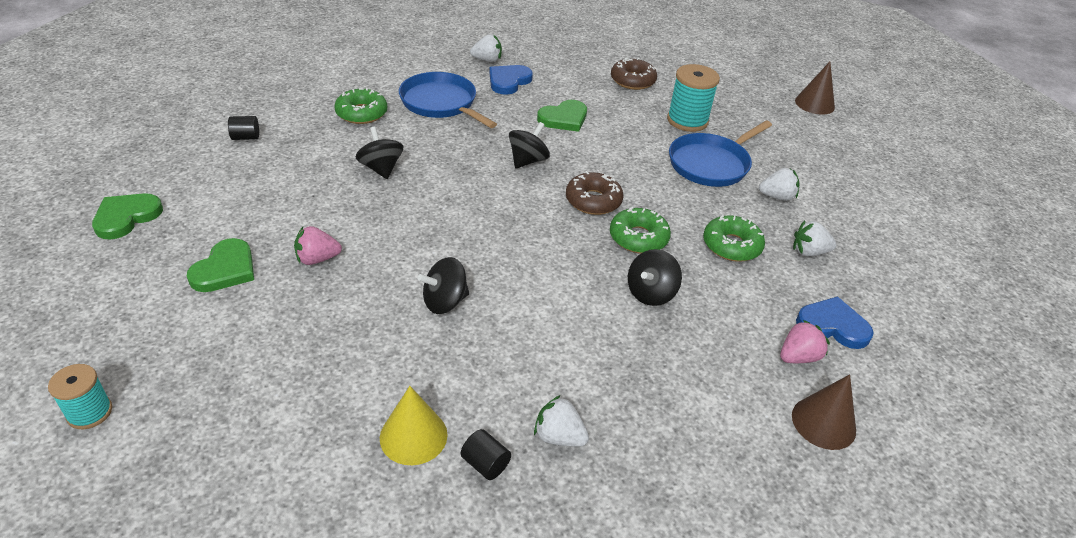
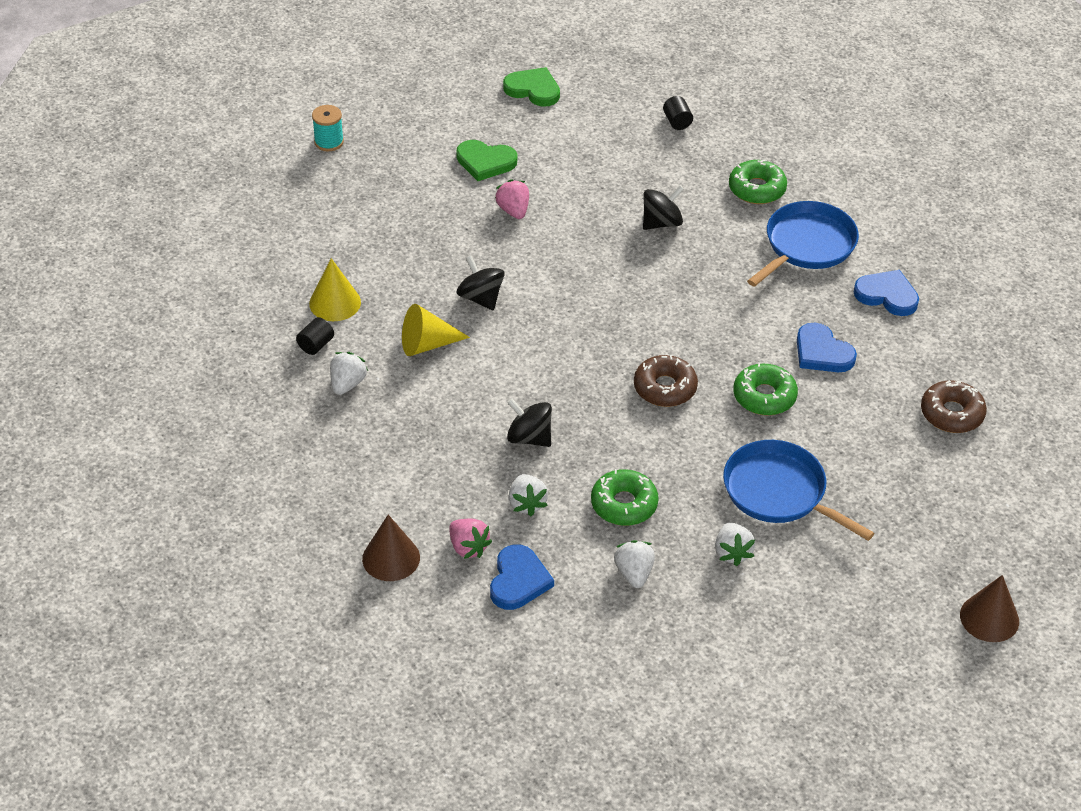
camera: 85 degrees right, 5 degrees up
white strawberry [470,34,502,62] -> white strawberry moved to [509,474,548,516]
black spinning top [509,122,550,168] -> none
green heart [537,100,587,132] -> blue heart [797,323,857,372]
green donut [610,207,671,253] -> green donut moved to [733,362,798,416]
turquoise spool [667,64,720,132] -> none
none -> yellow cone [402,304,470,356]

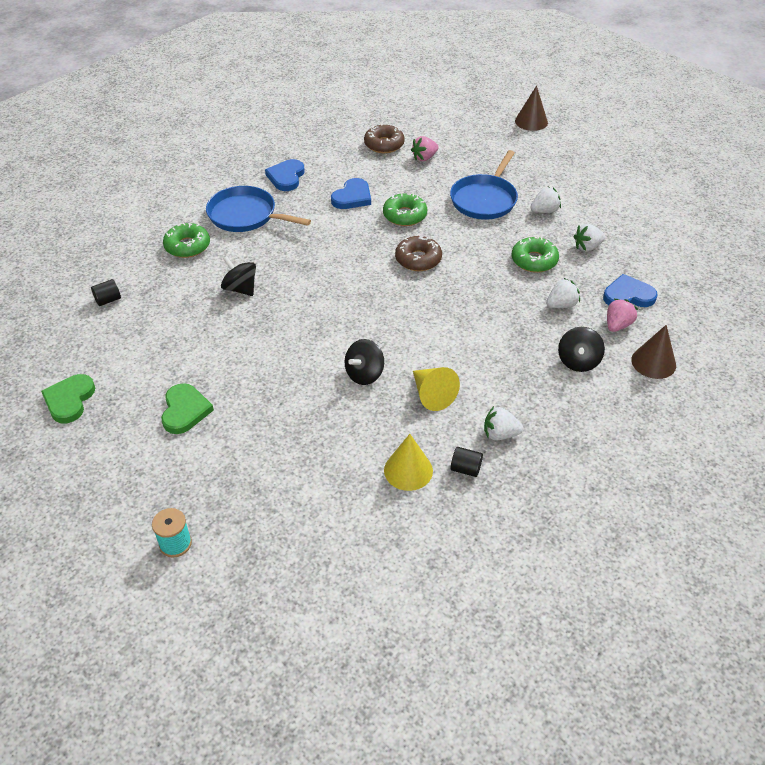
camera: 105 degrees left, 0 degrees up
pink strawberry [495,179,529,219] -> pink strawberry moved to [411,136,439,161]
black spinning top [507,398,552,447] -> black spinning top moved to [558,327,605,372]

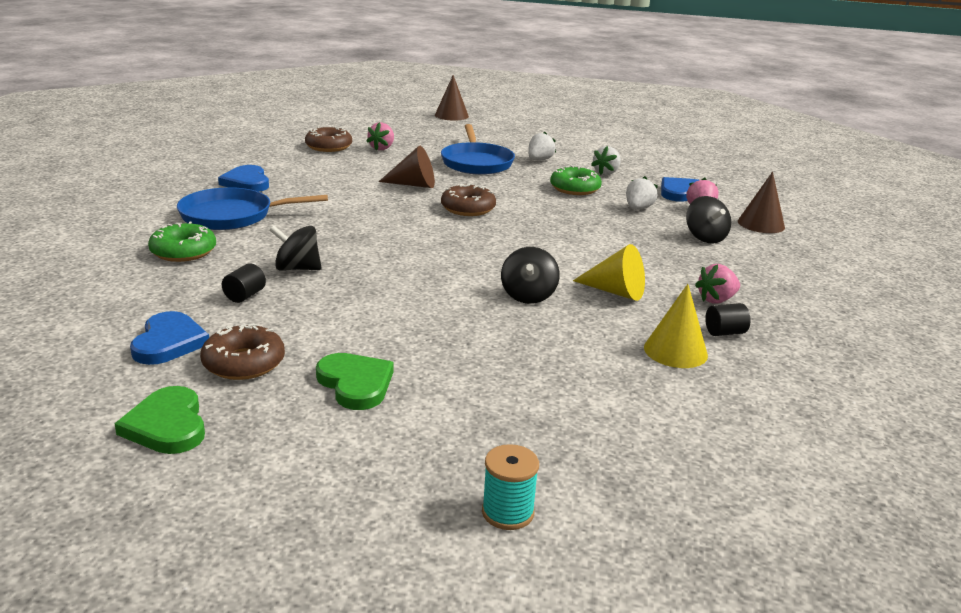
camera: 35 degrees left, 20 degrees down
black cylinder [91,279,121,306] -> black cylinder moved to [222,264,266,303]
blue heart [331,178,371,209] -> blue heart moved to [130,311,209,365]
green donut [383,193,427,226] -> brown cone [379,146,435,188]
white strawberry [484,406,524,440] -> pink strawberry [695,264,740,304]
none -> brown donut [200,323,285,380]

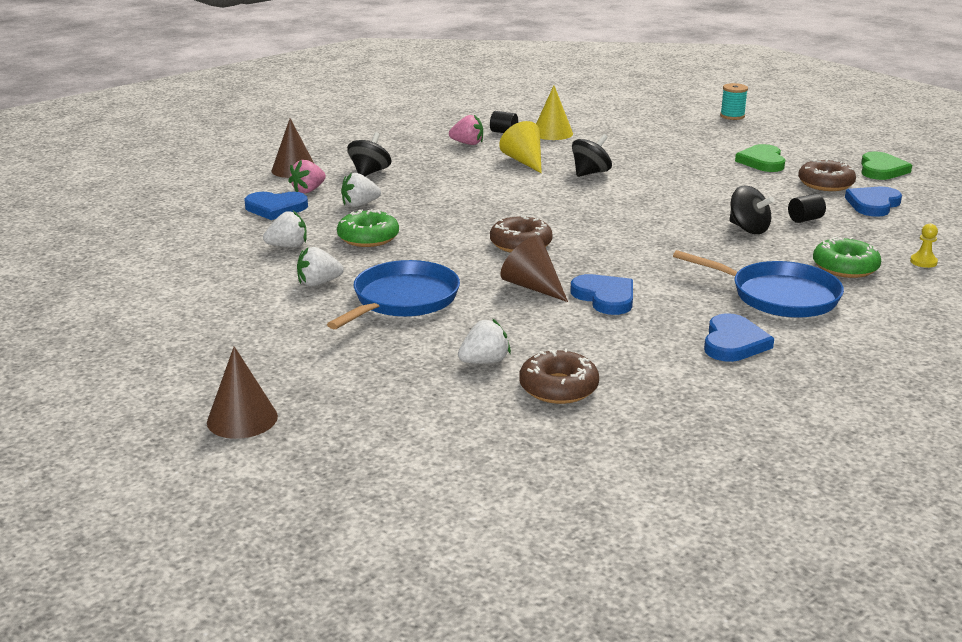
camera: 140 degrees left, 0 degrees up
pink strawberry [366,122,394,151] -> white strawberry [458,319,511,364]
none -> blue heart [570,274,633,315]
none -> yellow pawn [910,224,938,268]

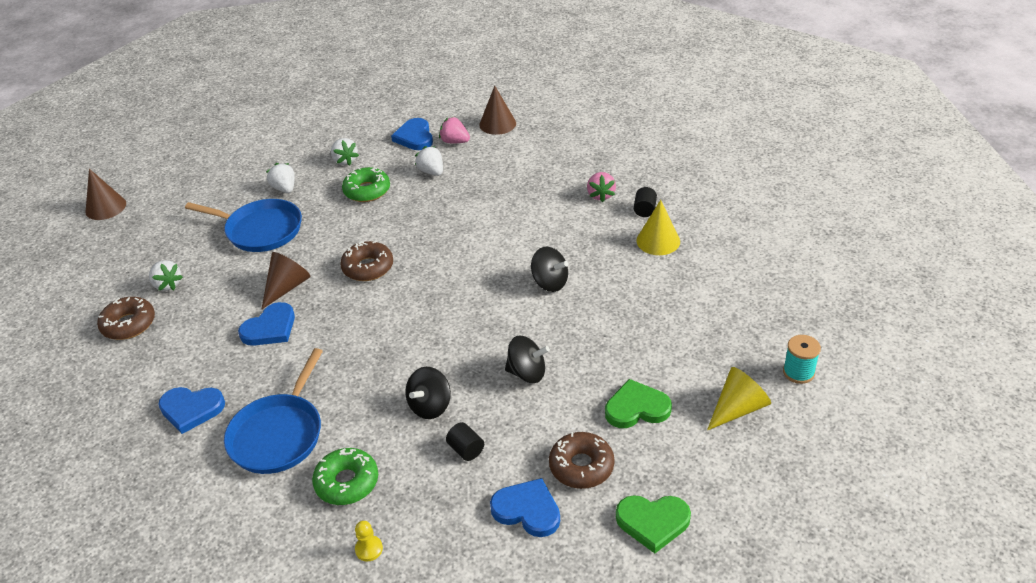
camera: 80 degrees right, 15 degrees up
black spinning top [347,132,391,176] -> black spinning top moved to [505,335,550,383]
yellow cone [499,121,542,173] -> yellow cone moved to [707,367,771,430]

